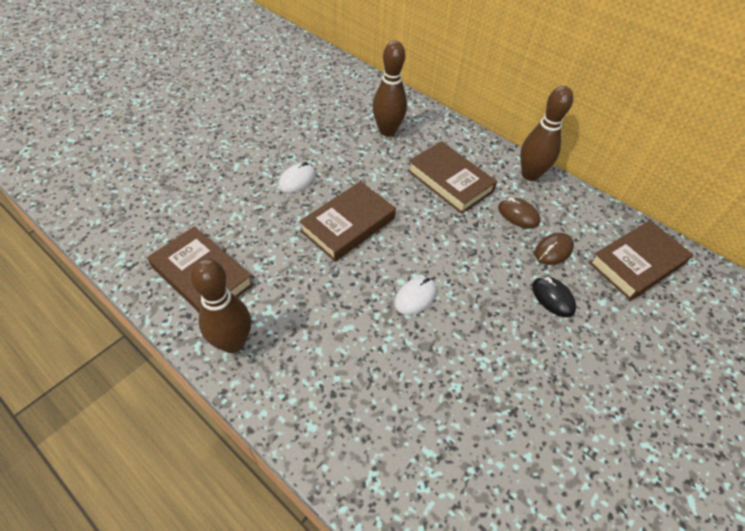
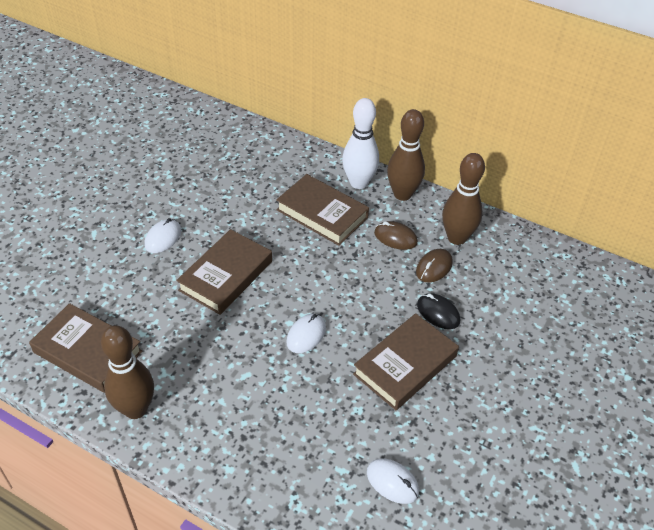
camera: 10 degrees left, 5 degrees down
brown bowling pin [372,41,407,136] -> brown bowling pin moved to [442,153,485,245]
brown book [589,220,693,301] -> brown book moved to [353,313,459,410]
none -> white bowling pin [342,98,379,189]
none -> white mouse [367,459,419,504]

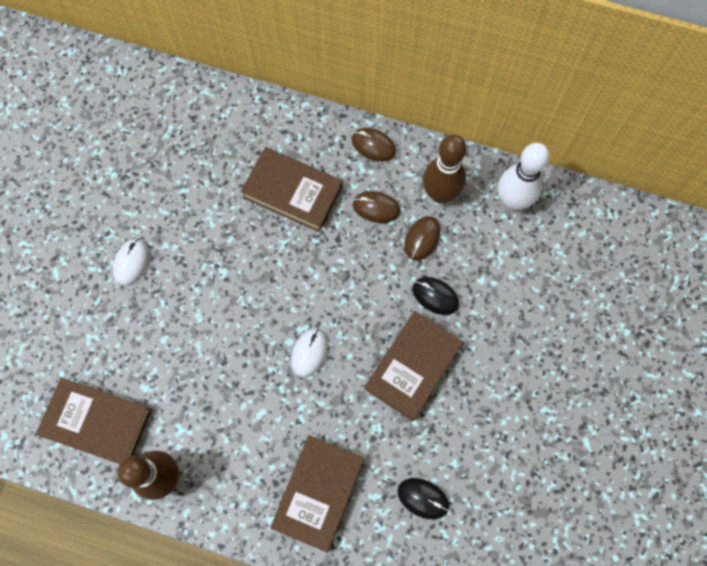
camera: 10 degrees left, 25 degrees up
brown book [176,229,272,315] -> brown book moved to [270,435,364,552]
white bowling pin [342,98,379,189] -> white bowling pin moved to [498,143,550,211]
white mouse [367,459,419,504] -> black mouse [397,478,449,519]
brown bowling pin [387,109,425,201] -> brown mouse [352,128,396,162]

